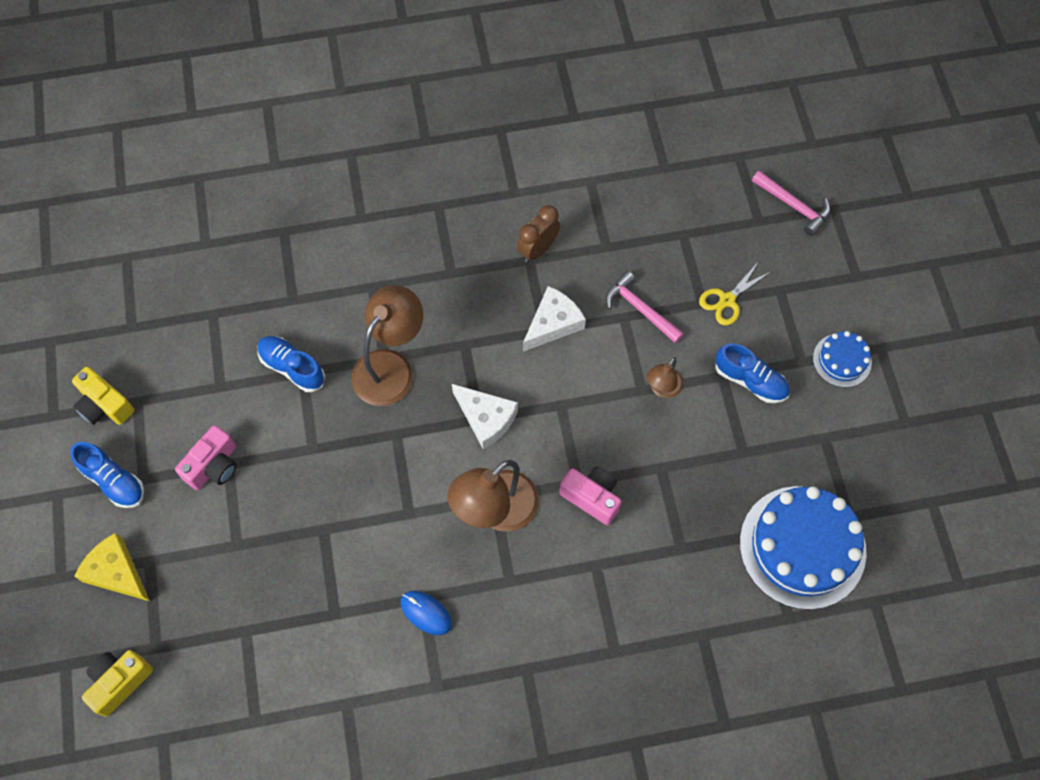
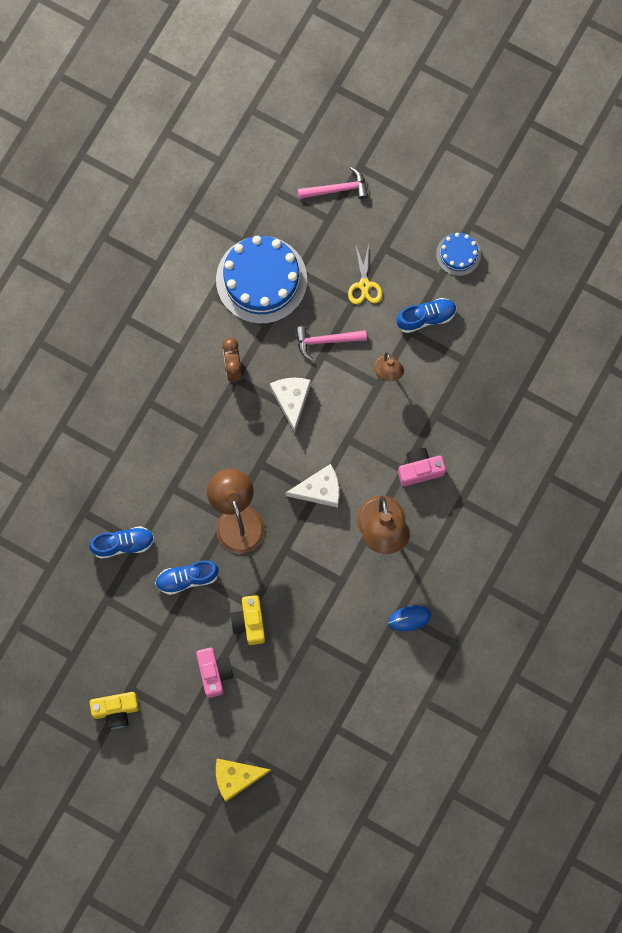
camera: 50 degrees left, 10 degrees up
blue shoe [70,442,144,508] -> blue shoe moved to [89,526,154,559]
yellow camera [82,650,153,717] -> yellow camera moved to [230,595,265,645]
blue cake [740,486,867,610] -> blue cake moved to [216,236,307,324]

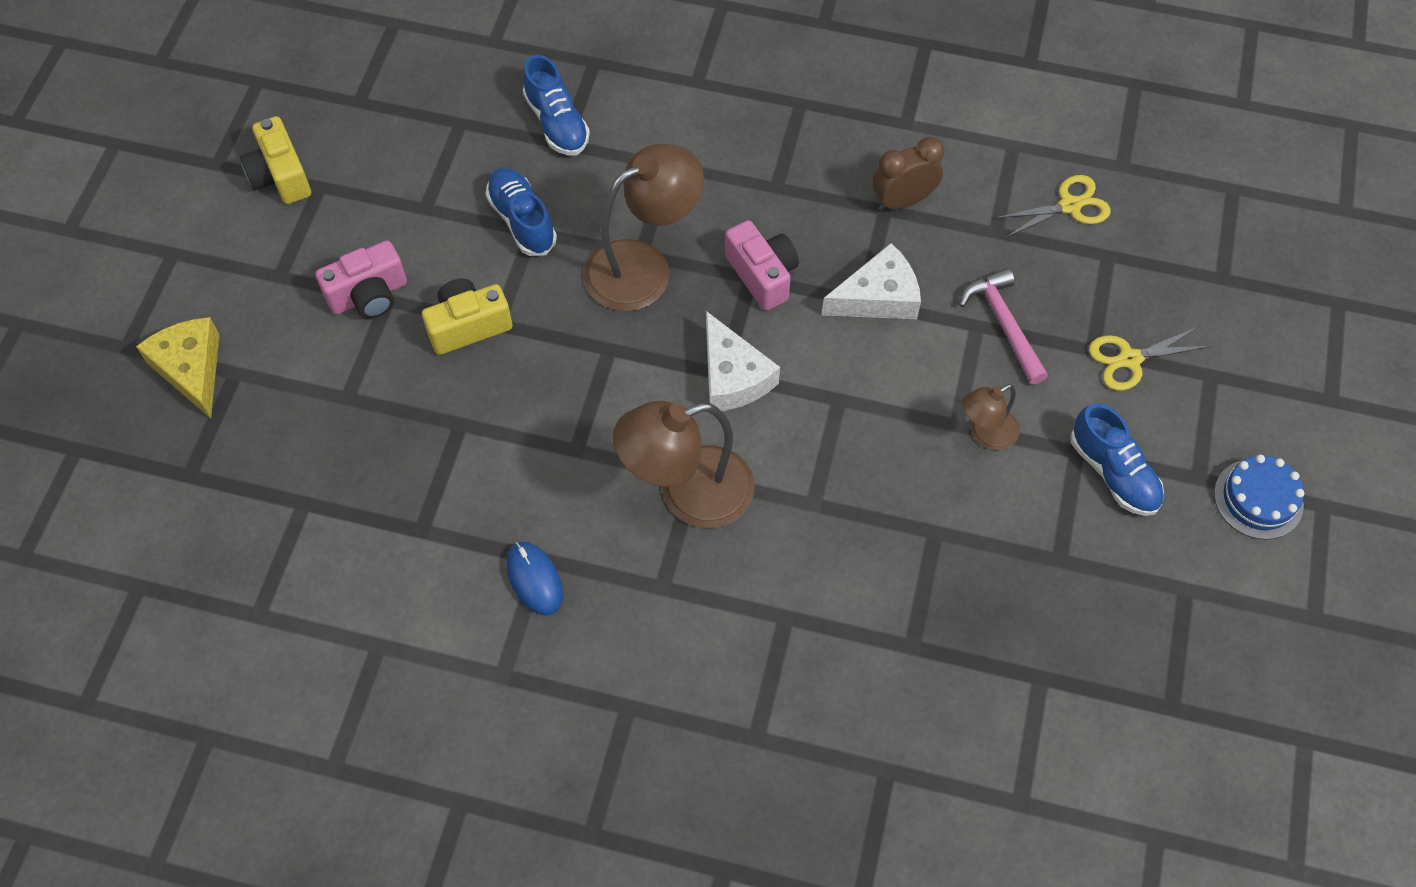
camera: 75 degrees right, 15 degrees down
blue cake [216,236,307,324] -> yellow scissors [996,175,1111,237]
pink hammer [298,167,368,199] -> none
pink camera [398,448,446,486] -> pink camera moved to [725,220,799,311]

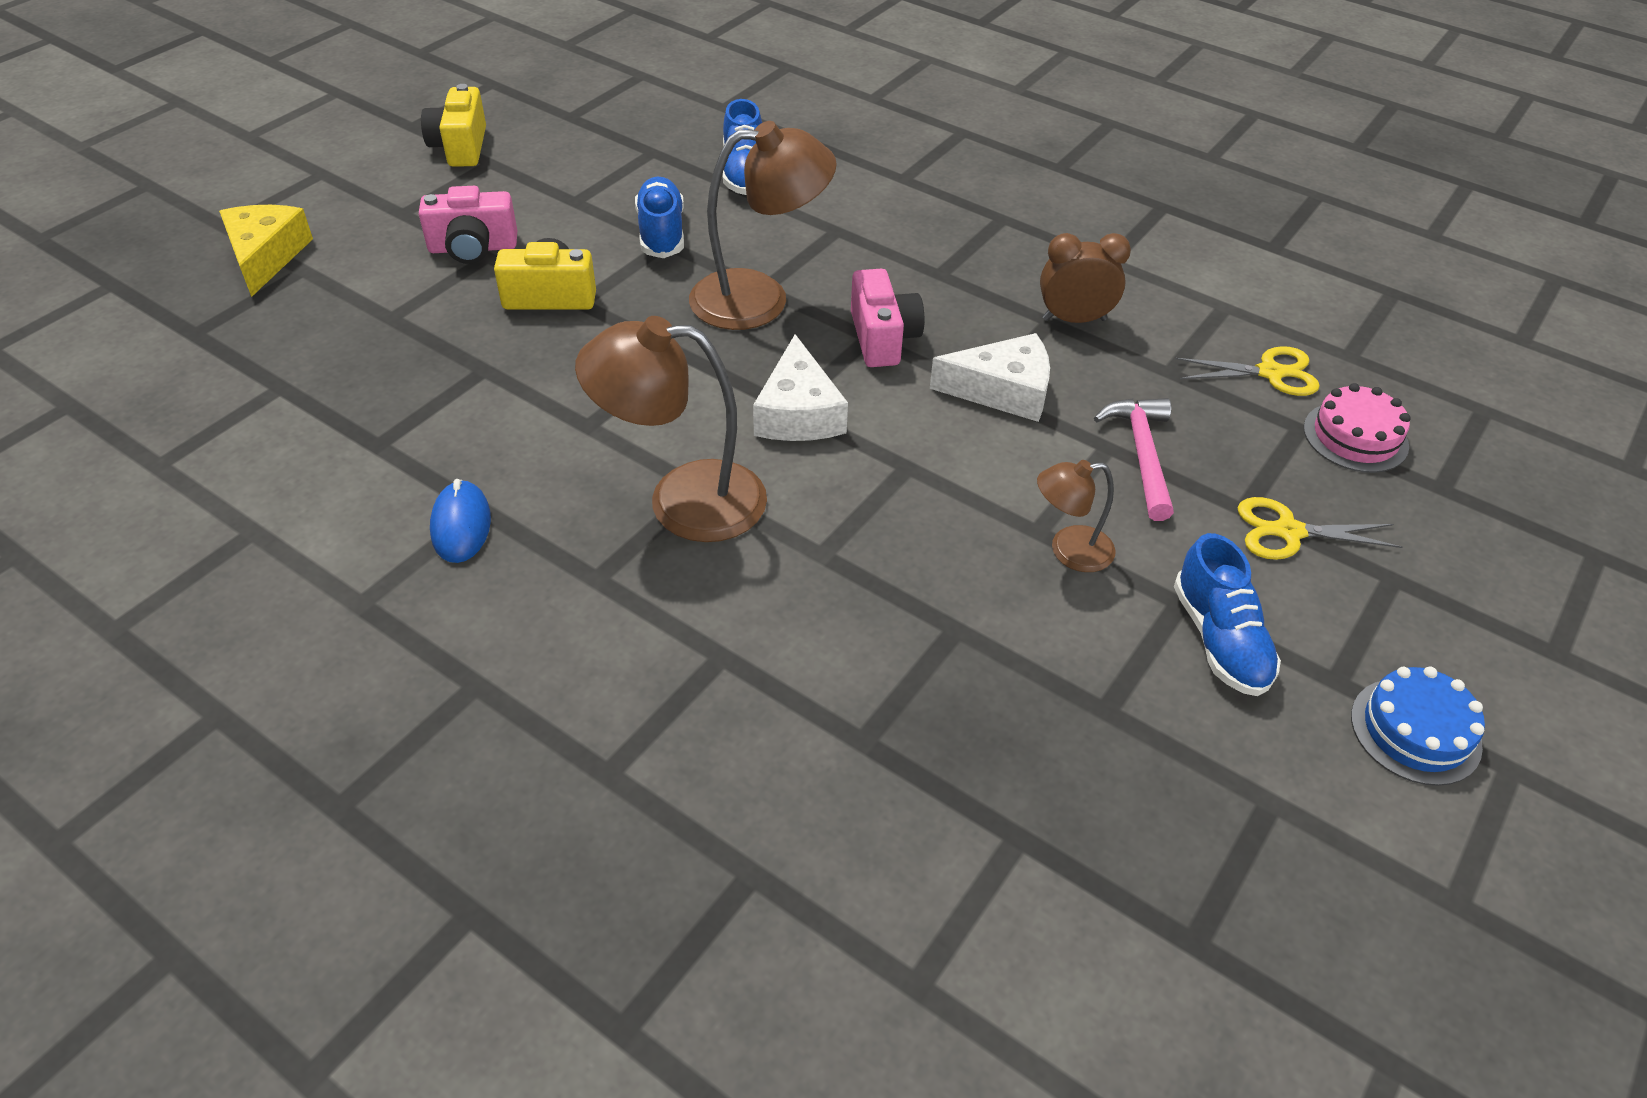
camera: 20 degrees right, 15 degrees down
none -> pink cake [1304,383,1411,473]

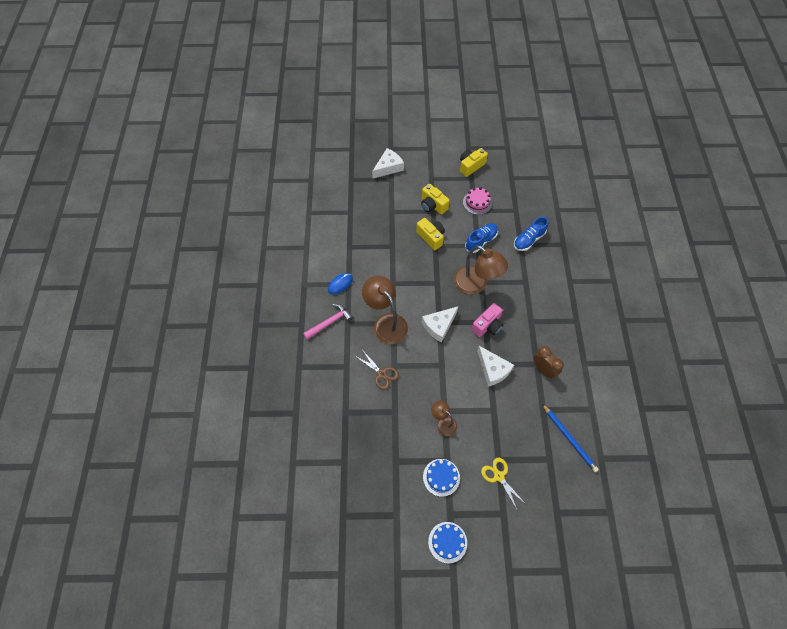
camera: 55 degrees right, 15 degrees up
yellow cheese [219,205,313,297] -> white cheese [372,148,404,178]
pink camera [419,186,517,264] -> yellow camera [421,184,450,214]
pink hammer [1094,398,1174,521] -> pink hammer moved to [303,304,353,339]
blue shoe [1174,533,1281,696] -> blue cake [423,459,460,497]
yellow scissors [1175,346,1320,396] -> blue pencil [542,404,599,472]
pink cake [1304,383,1411,473] -> pink cake moved to [463,187,492,215]
none -> brown scissors [355,351,399,390]

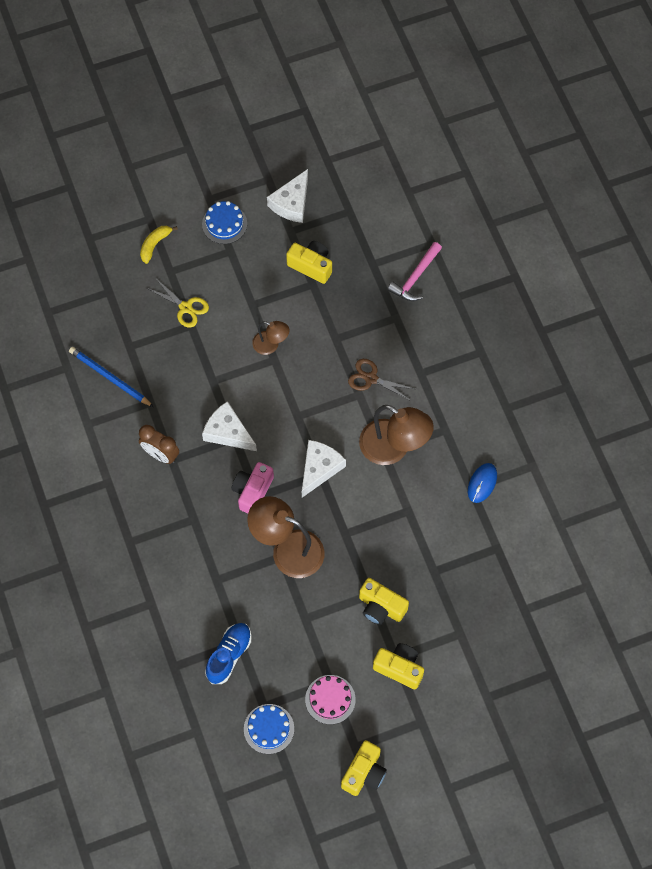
camera: 160 degrees right, 5 degrees up
pink hammer [303,304,353,339] -> pink hammer moved to [388,242,442,301]
white cheese [372,148,404,178] -> white cheese moved to [267,169,308,223]
blue cake [423,459,460,497] -> blue cake moved to [244,704,294,754]
blue shoe [465,223,498,253] -> none
none -> yellow banana [140,226,178,264]
none -> yellow camera [286,241,332,284]

